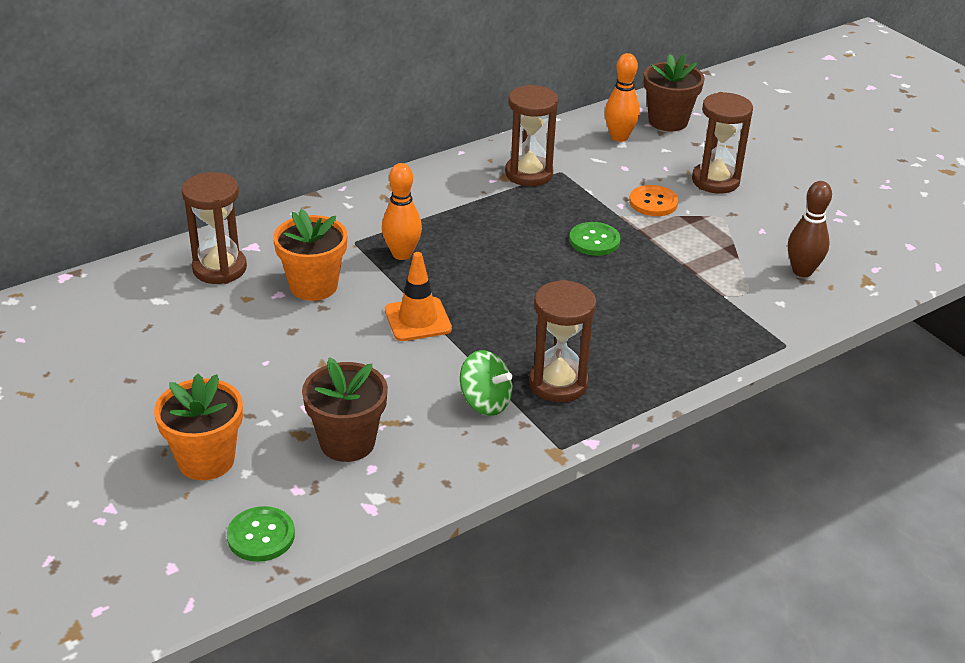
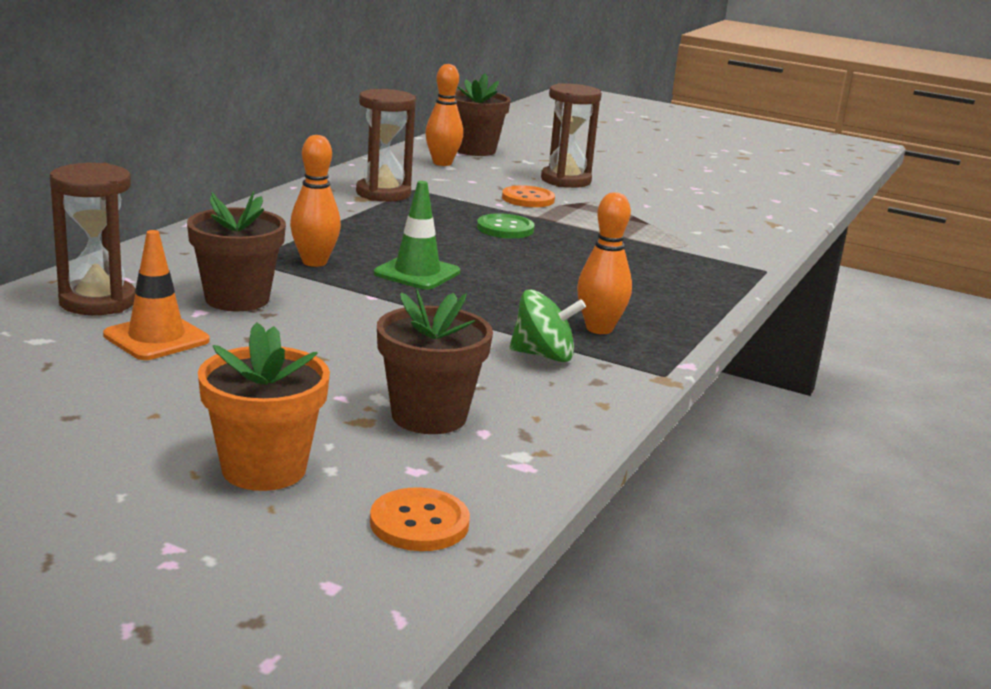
camera: 30 degrees left, 15 degrees down
green button [227,506,295,562] -> orange button [370,487,470,551]
orange flower pot [273,209,347,301] -> brown flower pot [187,191,286,311]
orange traffic cone [385,252,452,341] -> orange traffic cone moved to [103,230,210,360]
brown hourglass [529,280,596,402] -> orange bowling pin [577,192,632,334]
brown bowling pin [788,181,832,277] -> none
none -> green traffic cone [374,181,460,290]

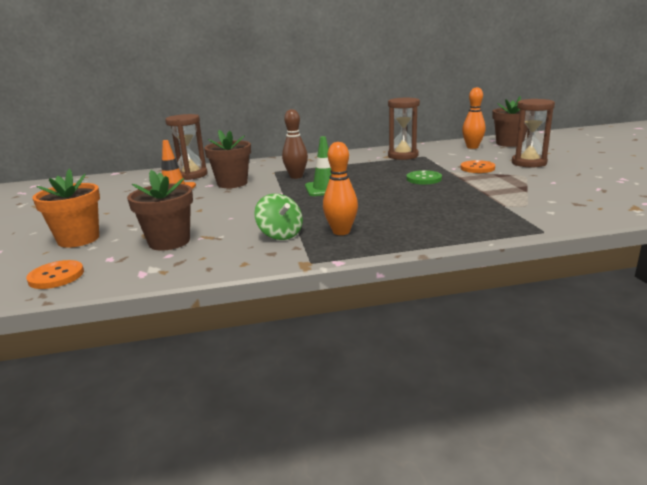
camera: 55 degrees right, 0 degrees up
orange bowling pin [290,135,341,267] -> brown bowling pin [282,109,308,179]

